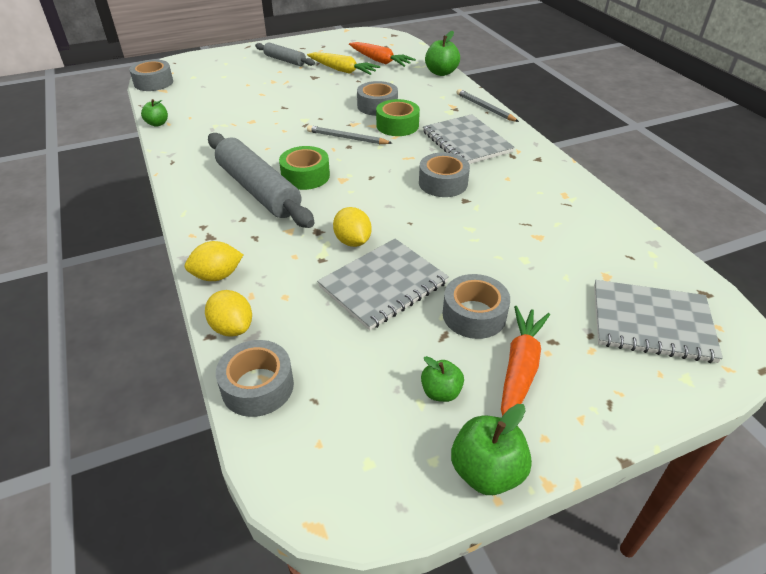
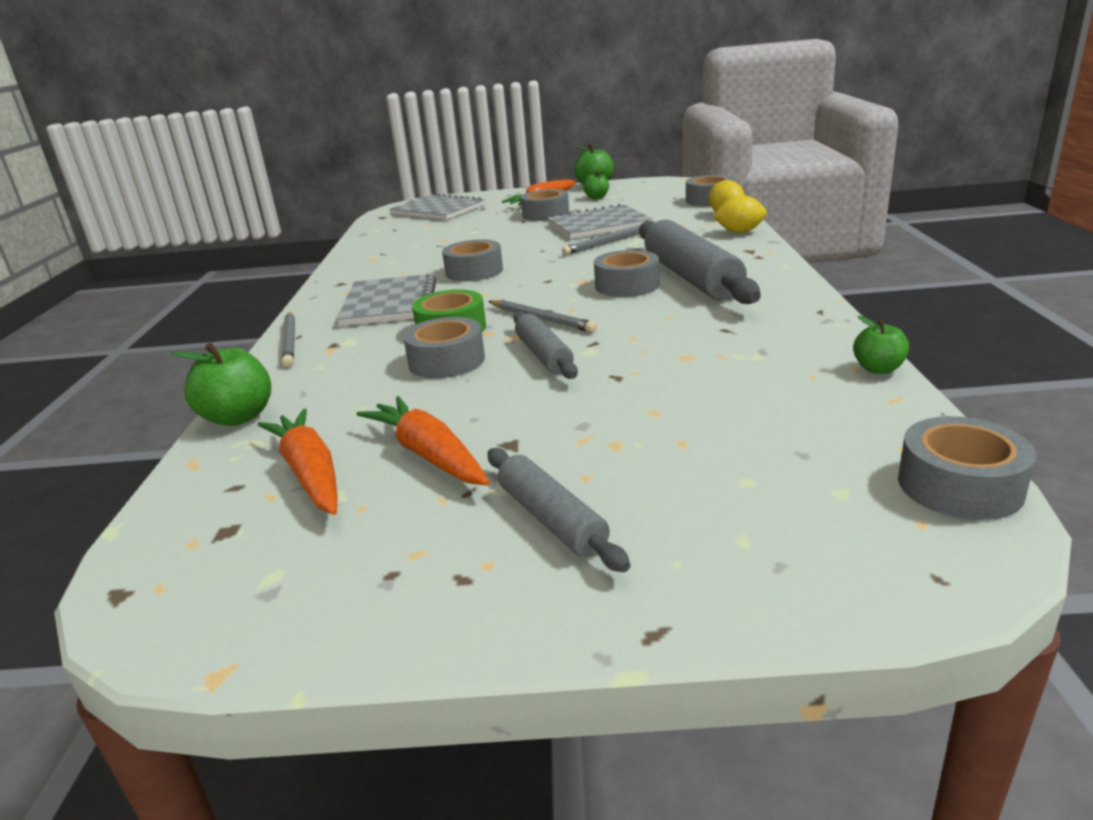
camera: 155 degrees left, 15 degrees down
green tape [279,146,330,190] -> grey tape [594,250,659,297]
yellow carrot [307,52,380,75] -> orange carrot [356,396,490,485]
yellow lemon [333,207,372,247] -> grey pencil [562,225,640,255]
none -> grey rolling pin [513,312,578,379]

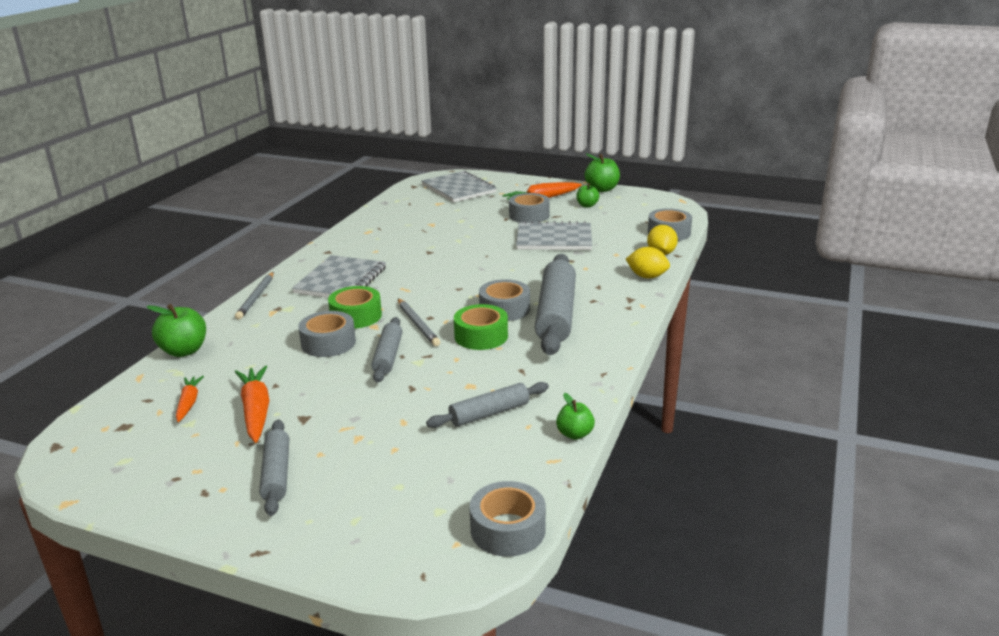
camera: 20 degrees right, 0 degrees up
orange carrot [257,409,338,515] -> orange carrot [176,376,204,422], size x0.61
grey tape [442,240,503,281] -> none
grey pencil [562,225,640,255] -> none
none -> grey rolling pin [426,382,549,428]
none -> green tape [454,304,508,350]

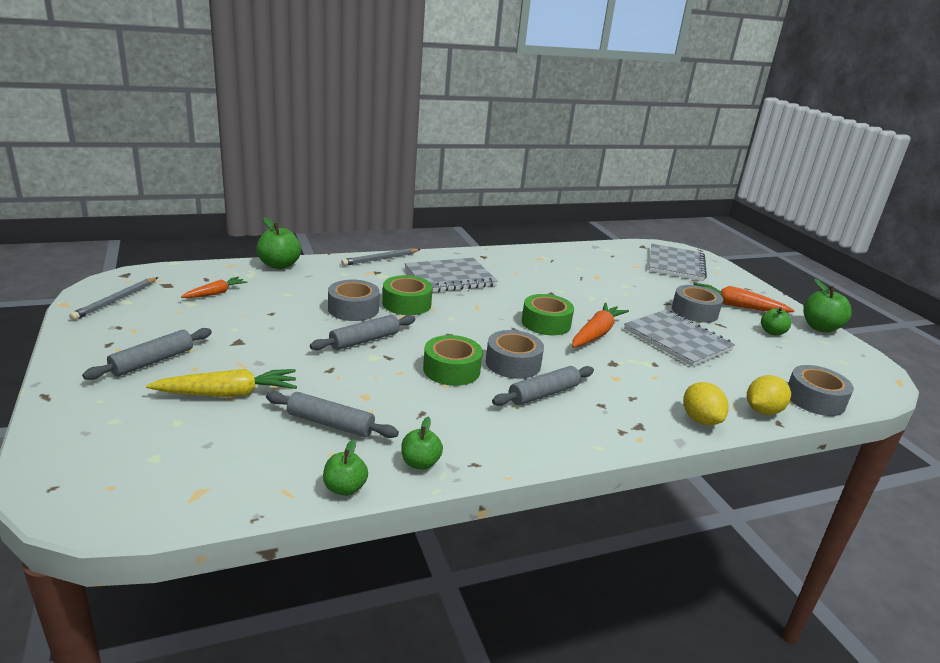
camera: 45 degrees right, 0 degrees up
orange carrot [235,366,270,443] -> orange carrot moved to [572,303,629,348]
grey pencil [398,299,440,346] -> grey pencil moved to [69,277,158,320]
grey tape [470,481,546,557] -> none
grey rolling pin [535,254,576,355] -> grey rolling pin [492,366,594,406], size x0.55
none -> yellow carrot [146,369,297,397]
none -> green apple [401,417,443,470]
none -> green tape [522,294,574,335]

